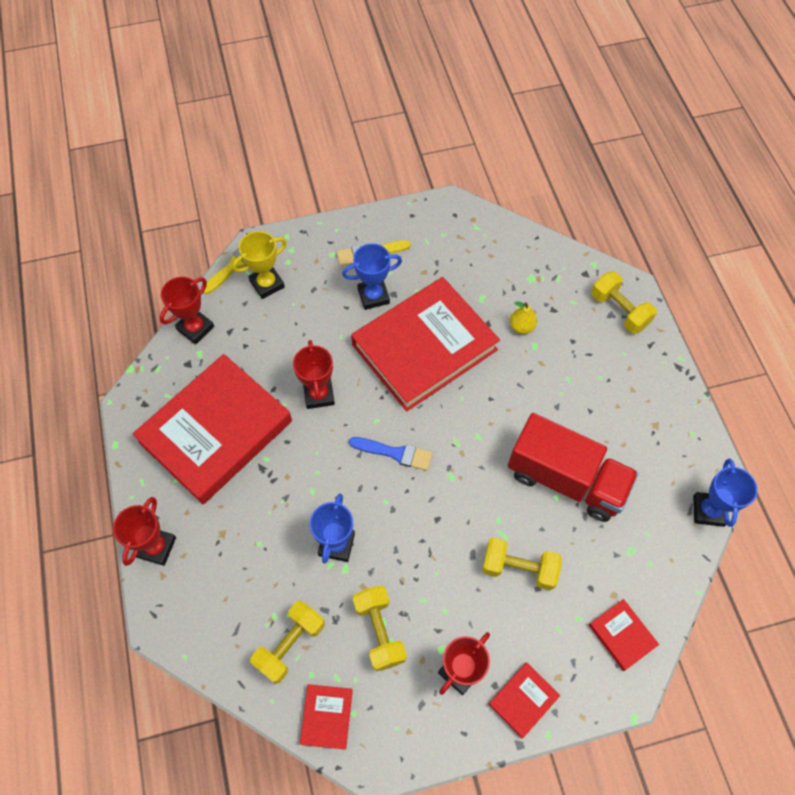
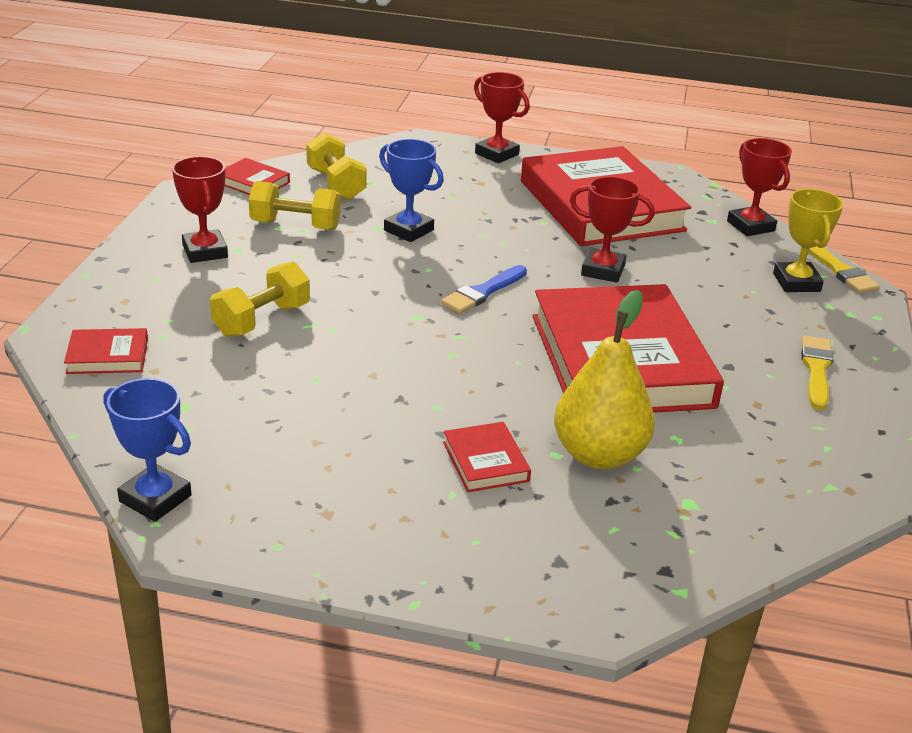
camera: 115 degrees right, 30 degrees down
blue trophy [342,243,402,310] -> none
red book [489,662,560,738] -> red book moved to [443,422,531,492]
red truck [508,413,639,522] -> none
yellow pear [510,302,537,334] -> yellow pear [554,290,655,469], size x2.09
yellow dumbbell [591,271,657,334] -> none

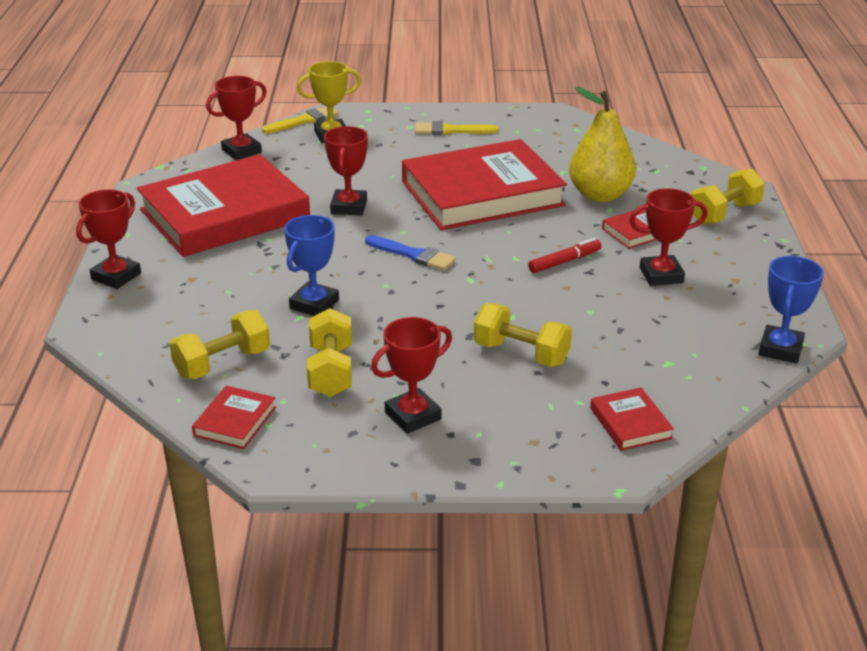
camera: 100 degrees left, 0 degrees up
none -> red marker [528,238,602,273]
none -> red trophy [629,188,708,286]
none -> yellow dumbbell [692,168,765,225]

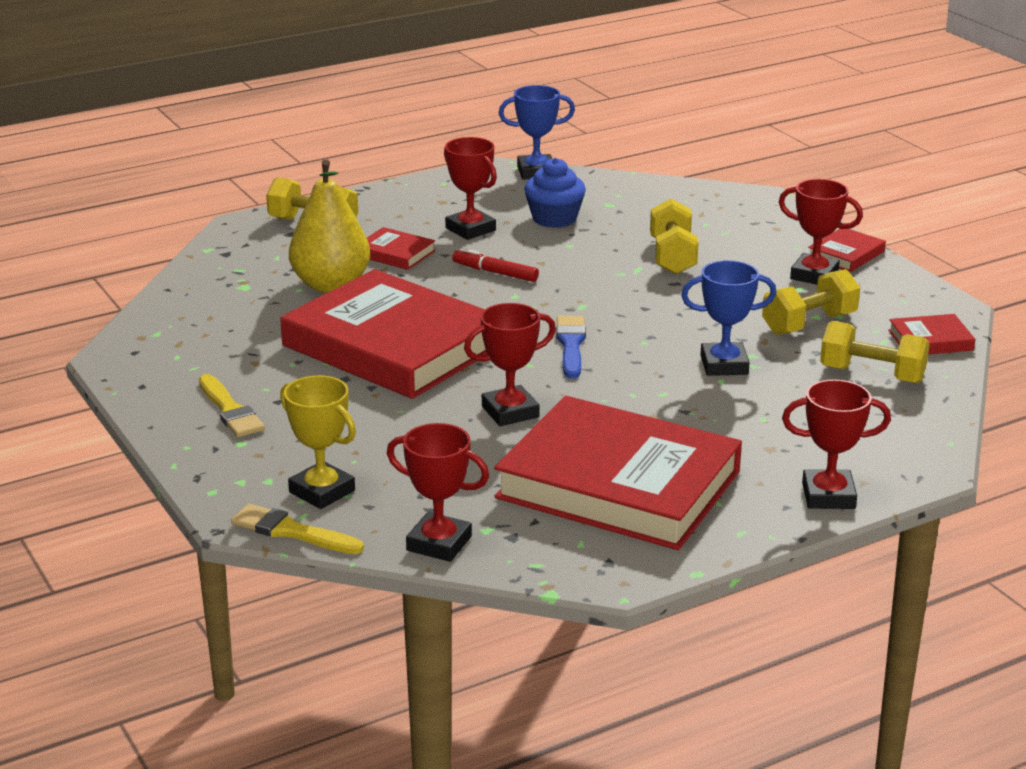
camera: 120 degrees left, 5 degrees down
red book [590,388,674,451] -> red book moved to [808,229,886,272]
none -> blue cupcake [524,158,586,228]

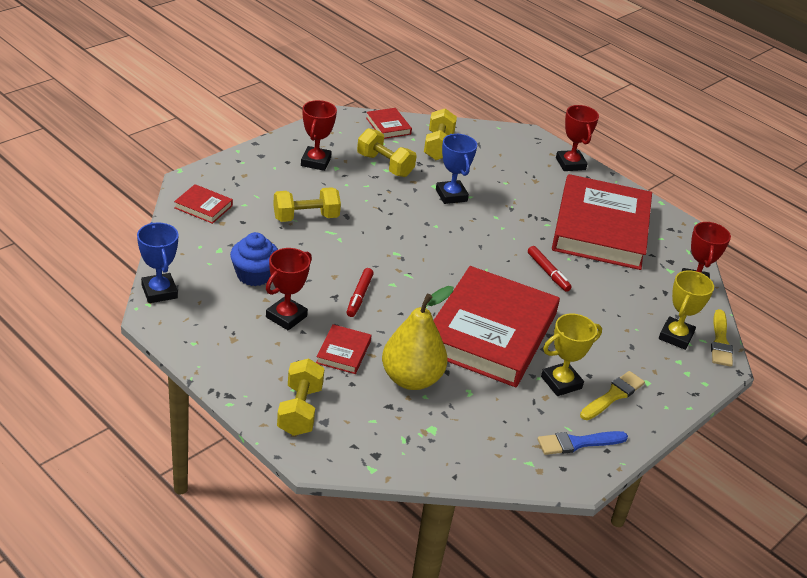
camera: 110 degrees left, 10 degrees up
red trophy [464,303,556,426] -> red marker [528,246,572,292]
blue brush [556,316,586,378] -> blue brush moved to [537,431,628,455]
red book [808,229,886,272] -> red book moved to [174,184,233,224]
none -> yellow trophy [541,314,602,396]

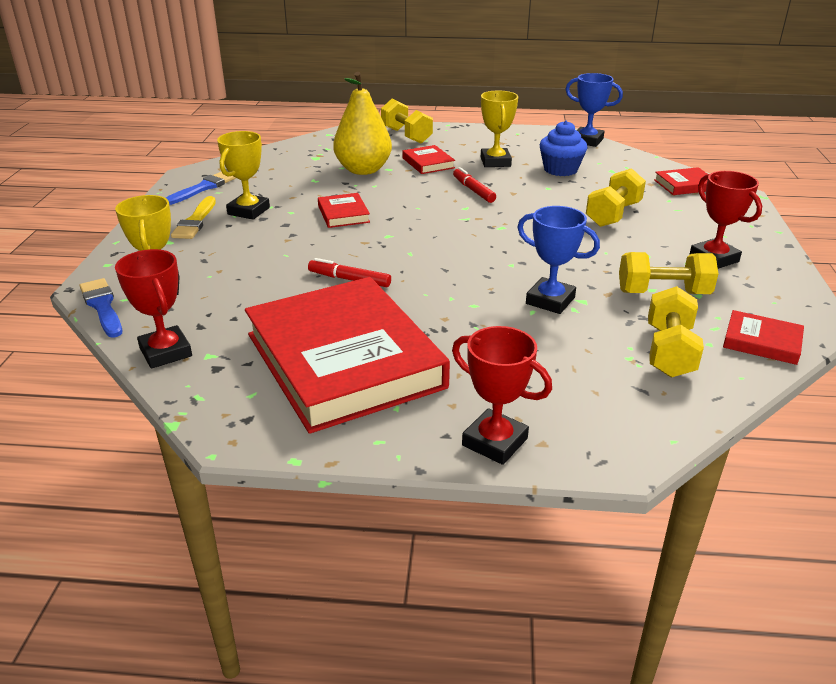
camera: 145 degrees right, 5 degrees down
red trophy [266,248,312,330] -> yellow trophy [481,90,518,167]
yellow dumbbell [424,108,457,160] -> yellow dumbbell turned 45 degrees clockwise [648,286,704,378]
red book [433,266,560,387] -> red book [318,193,370,228], size x0.40
yellow brush [711,309,733,367] -> blue brush [79,278,122,338]

